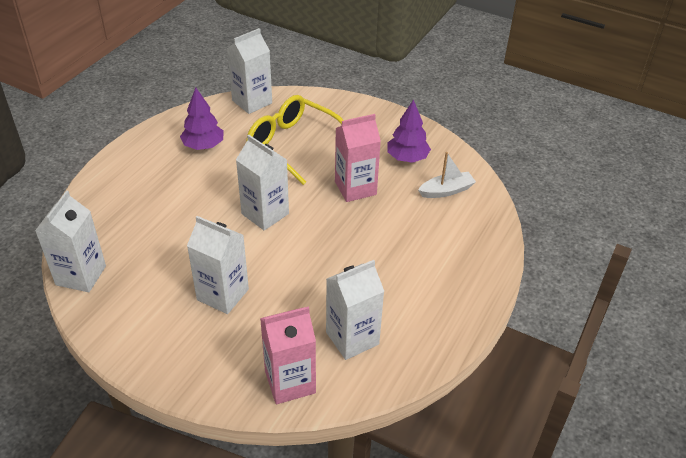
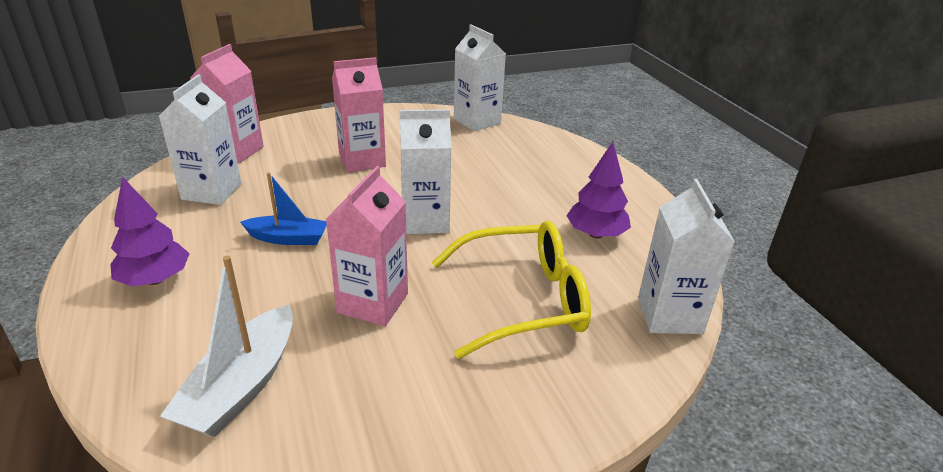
camera: 130 degrees right, 10 degrees down
white carton [187,216,249,314] -> pink carton [332,57,386,172]
purple tree [387,99,431,163] -> purple tree moved to [110,177,190,286]
white boat [418,152,476,198] -> white boat [160,256,293,437], size x1.51
none -> blue boat [240,172,327,245]

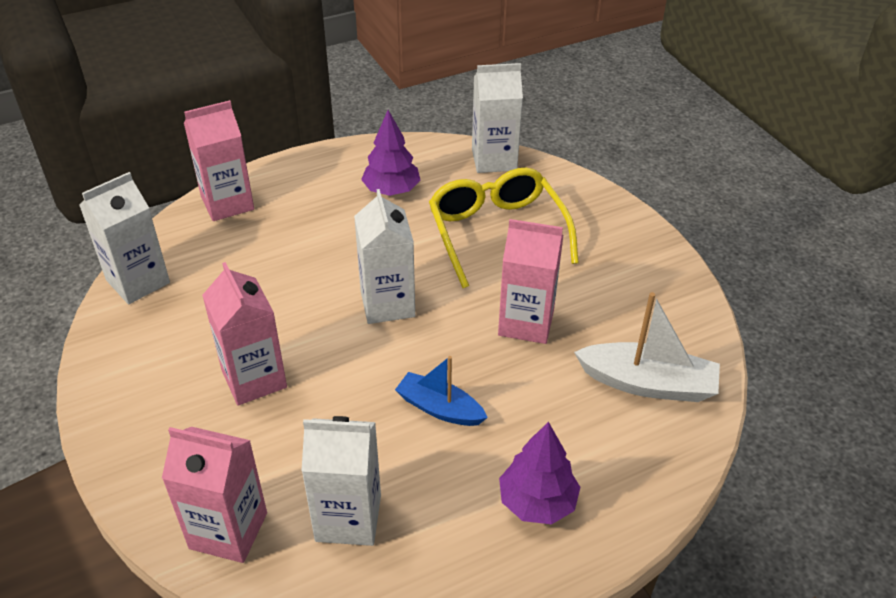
camera: 95 degrees left, 10 degrees up
blue boat [240,172,327,245] -> blue boat turned 60 degrees counterclockwise [395,356,488,426]
none -> pink carton [184,100,254,221]

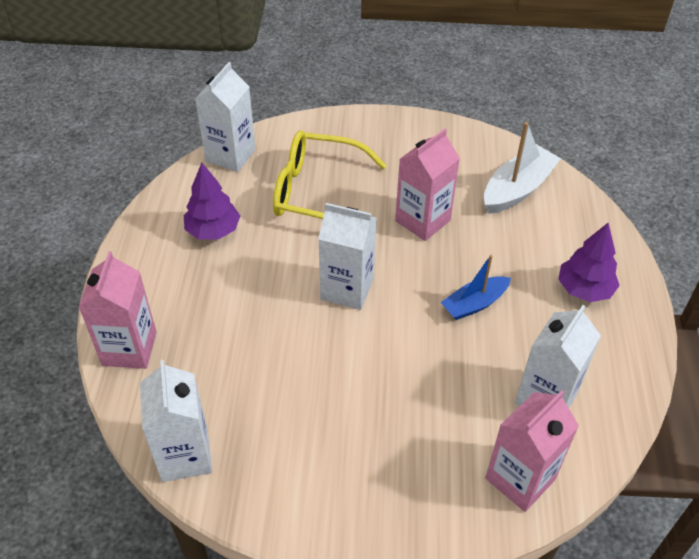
camera: 60 degrees left, 5 degrees up
pink carton [202,262,287,406] -> none

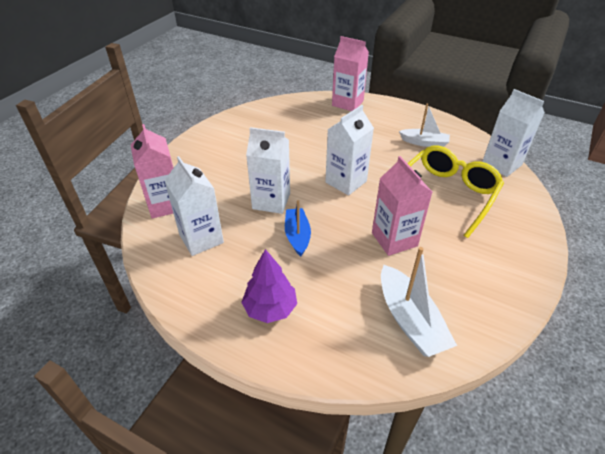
camera: 115 degrees right, 5 degrees down
white carton [140,360,212,482] -> white carton moved to [246,127,290,214]
purple tree [184,163,240,240] -> white boat [399,104,450,147]

